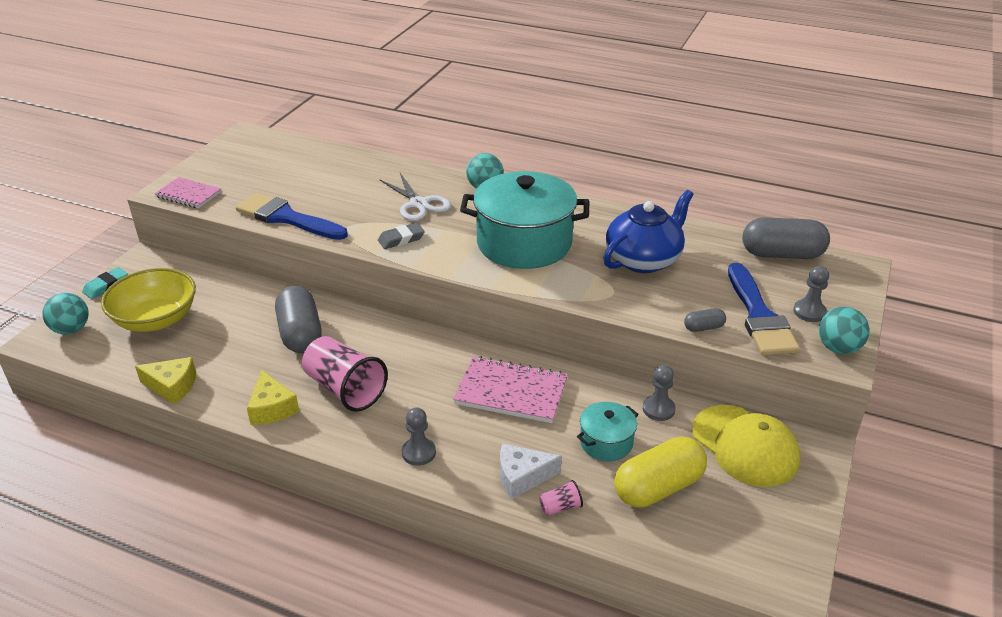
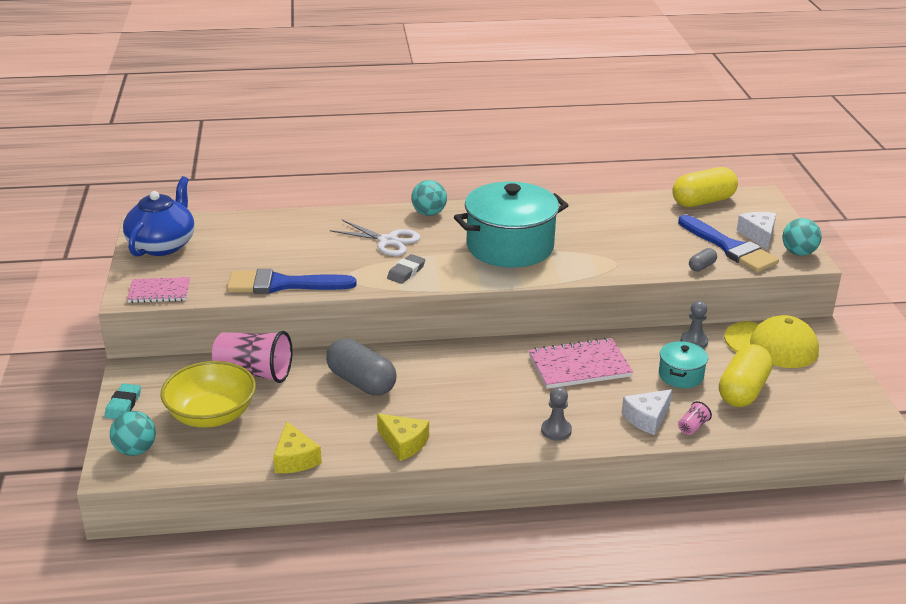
camera: 30 degrees left, 5 degrees down
yellow cheese [135,357,196,405] -> yellow cheese turned 90 degrees clockwise [273,421,322,473]
pink cup [302,336,388,412] -> pink cup moved to [212,331,292,383]
blue teapot [603,190,694,273] -> blue teapot moved to [123,176,195,257]
grey capsule [742,217,830,259] -> yellow capsule [672,167,738,207]
grey pawn [793,266,829,322] -> white cheese [736,212,776,250]

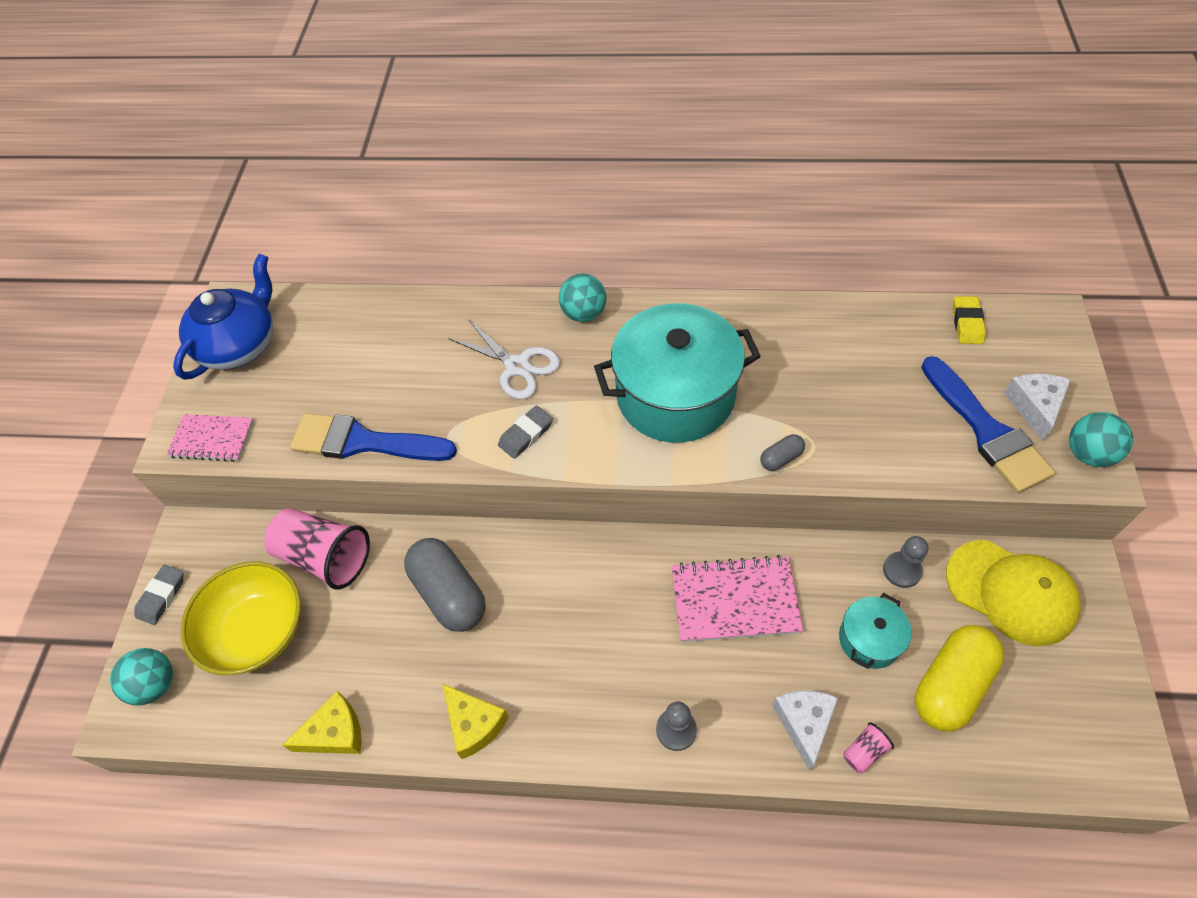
camera: 15 degrees right, 25 degrees up
turquoise eraser [105,383,141,419] -> grey eraser [134,565,184,625]
yellow cheese [273,421,322,473] -> yellow cheese turned 105 degrees counterclockwise [282,691,362,754]
white cheese [622,389,672,435] -> white cheese turned 120 degrees clockwise [772,691,838,771]
yellow capsule [672,167,738,207] -> yellow eraser [953,296,986,344]
grey capsule [689,248,717,271] -> grey capsule moved to [760,434,805,471]

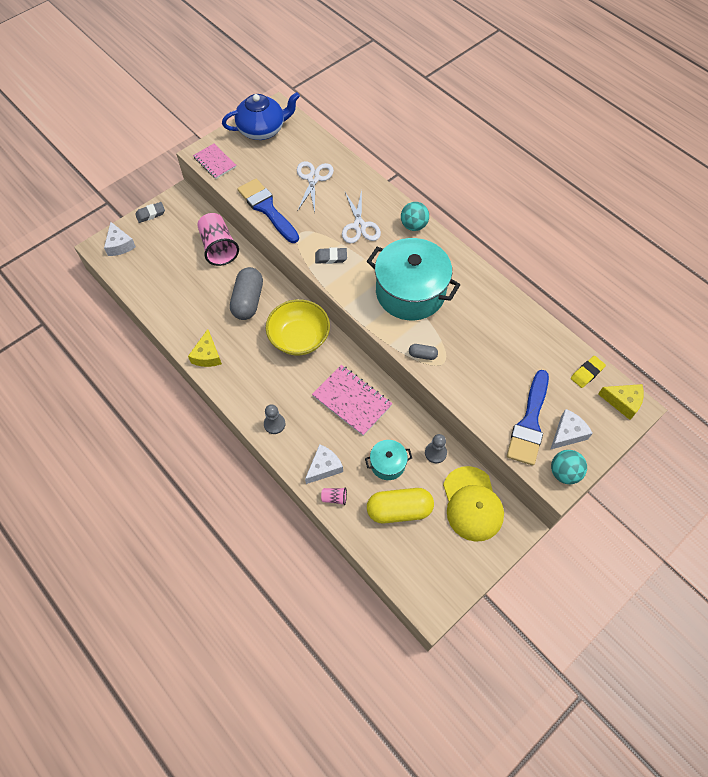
camera: 40 degrees right, 5 degrees up
turquoise ball [110,648,173,706] -> white cheese [104,222,136,256]
yellow bowl [181,562,301,675] -> yellow bowl moved to [266,299,330,355]
yellow cheese [282,691,362,754] -> yellow cheese moved to [598,384,644,420]
none -> white scissors [297,161,334,212]

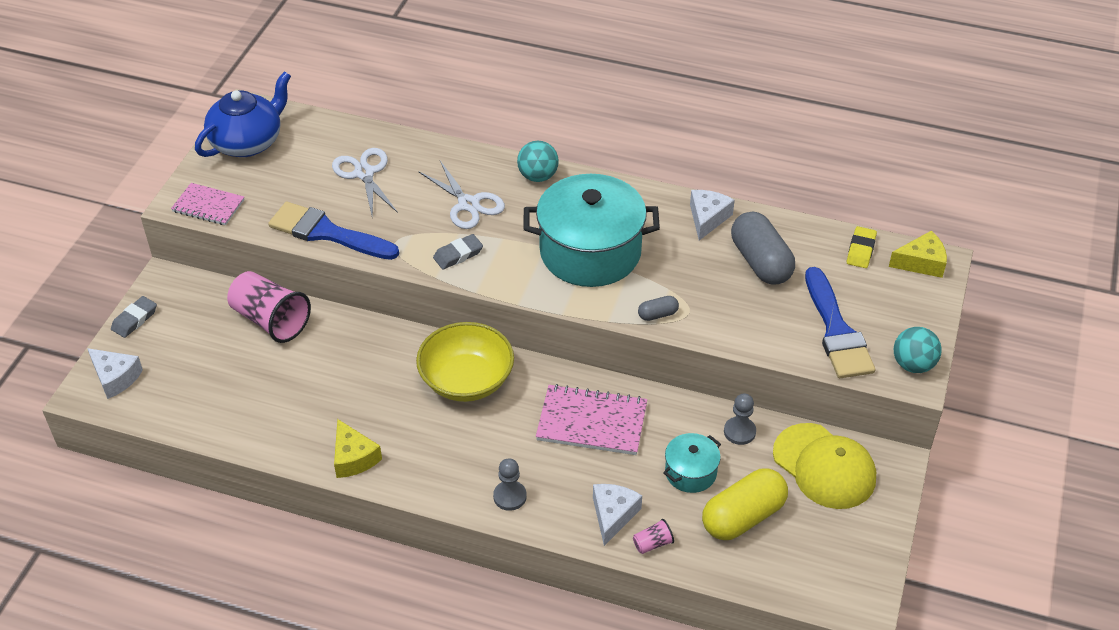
camera: 30 degrees left, 15 degrees down
grey capsule [230,267,263,320] -> grey capsule moved to [731,212,795,285]
white cheese [550,409,593,450] -> white cheese moved to [690,190,735,240]

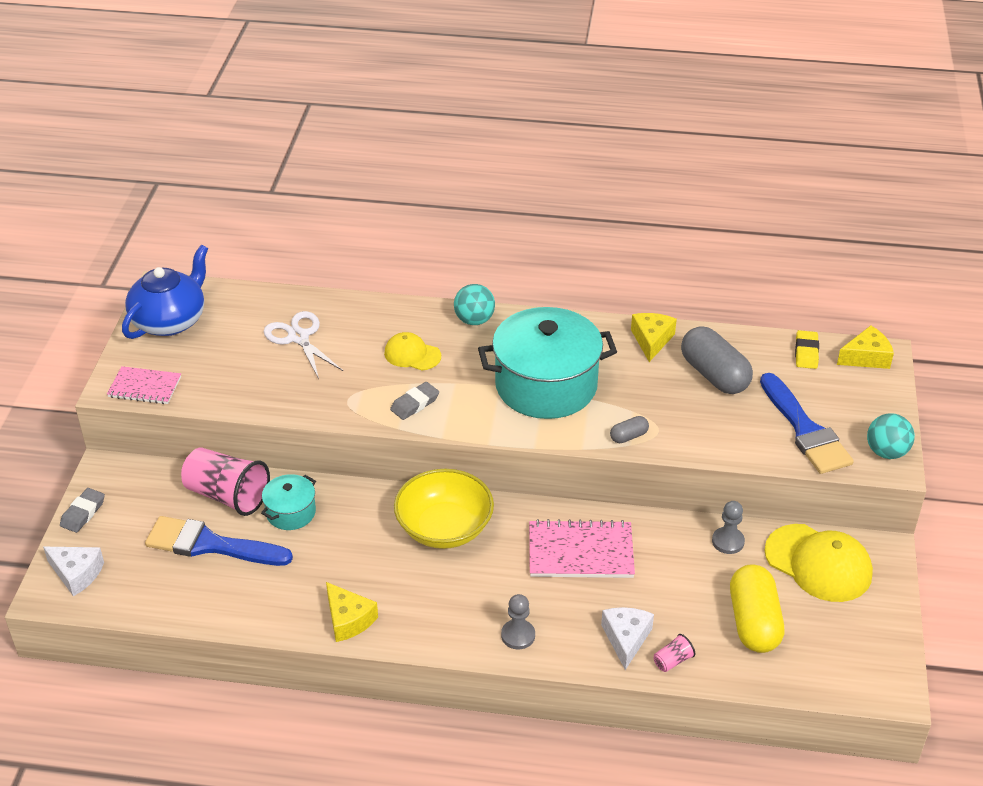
camera: 10 degrees left, 5 degrees down
blue brush [268,202,399,260] -> blue brush moved to [145,516,293,566]
white scissors [419,161,505,229] -> yellow cap [384,332,441,371]
turquoise pot [663,433,721,493] -> turquoise pot moved to [261,474,316,530]
white cheese [690,190,735,240] -> yellow cheese [631,313,677,362]
yellow capsule [702,468,788,540] -> yellow capsule turned 45 degrees counterclockwise [730,564,784,653]

